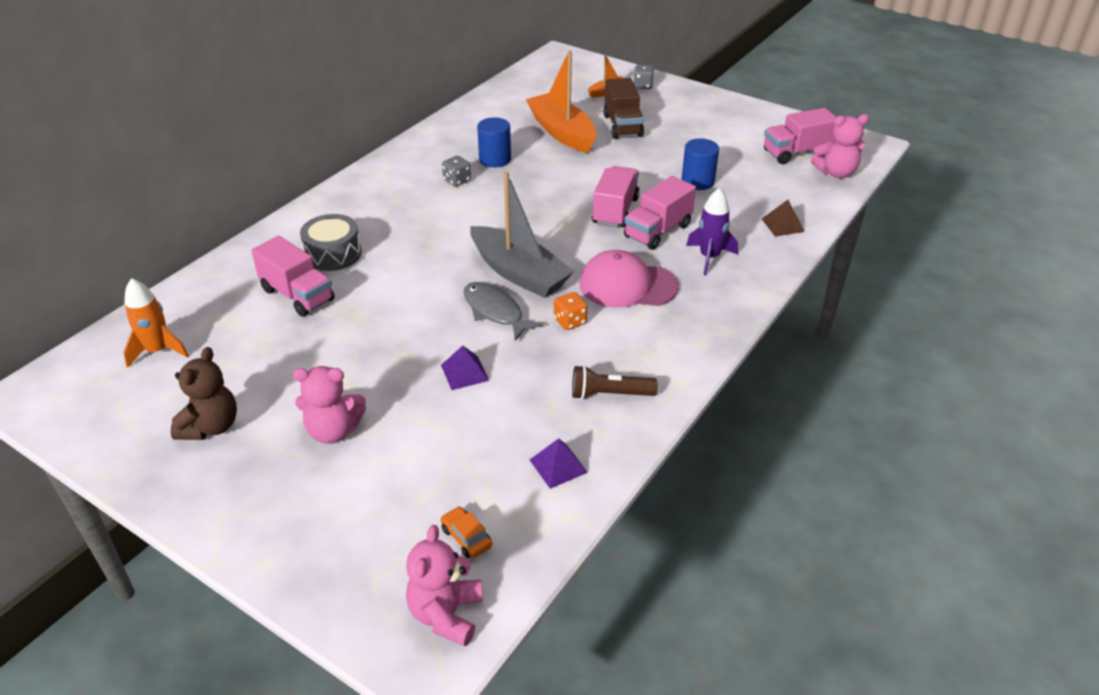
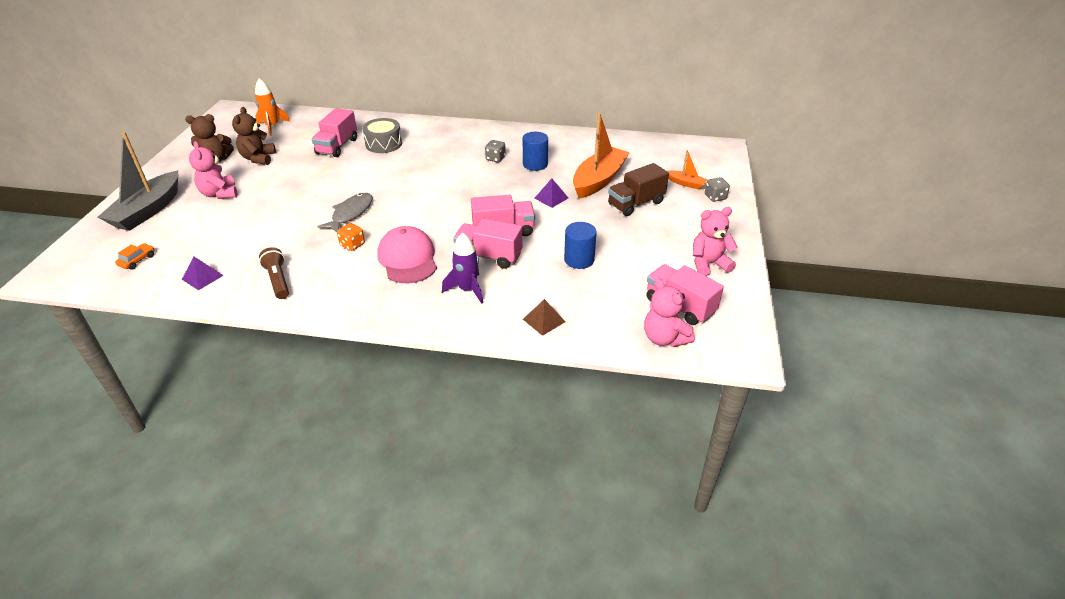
camera: 65 degrees right, 0 degrees up
pink teddy bear [406,525,483,647] -> pink teddy bear moved to [693,207,738,276]
purple pyramid [441,345,489,390] -> purple pyramid moved to [534,179,568,208]
grey boat [470,172,574,298] -> grey boat moved to [98,132,178,231]
none -> brown teddy bear [232,107,276,165]

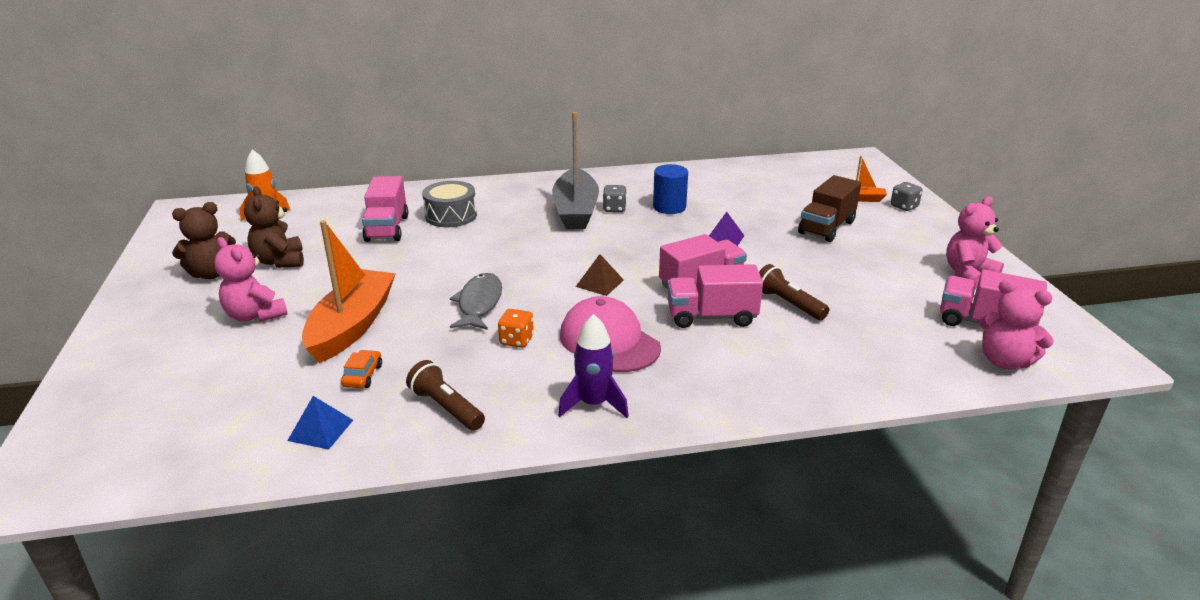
camera: 20 degrees left, 10 degrees down
grey boat [98,132,178,231] -> grey boat moved to [552,112,599,229]
orange car [115,243,155,270] -> orange car moved to [341,350,382,388]
purple pyramid [182,257,224,290] -> blue pyramid [287,396,353,450]
purple rocket [442,233,483,304] -> purple rocket moved to [558,314,629,418]
brown pyramid [523,299,565,336] -> brown pyramid moved to [576,254,624,296]
blue cylinder [564,222,597,269] -> none
orange boat [573,113,630,199] -> orange boat moved to [302,220,396,363]
none -> brown flashlight [759,264,829,320]

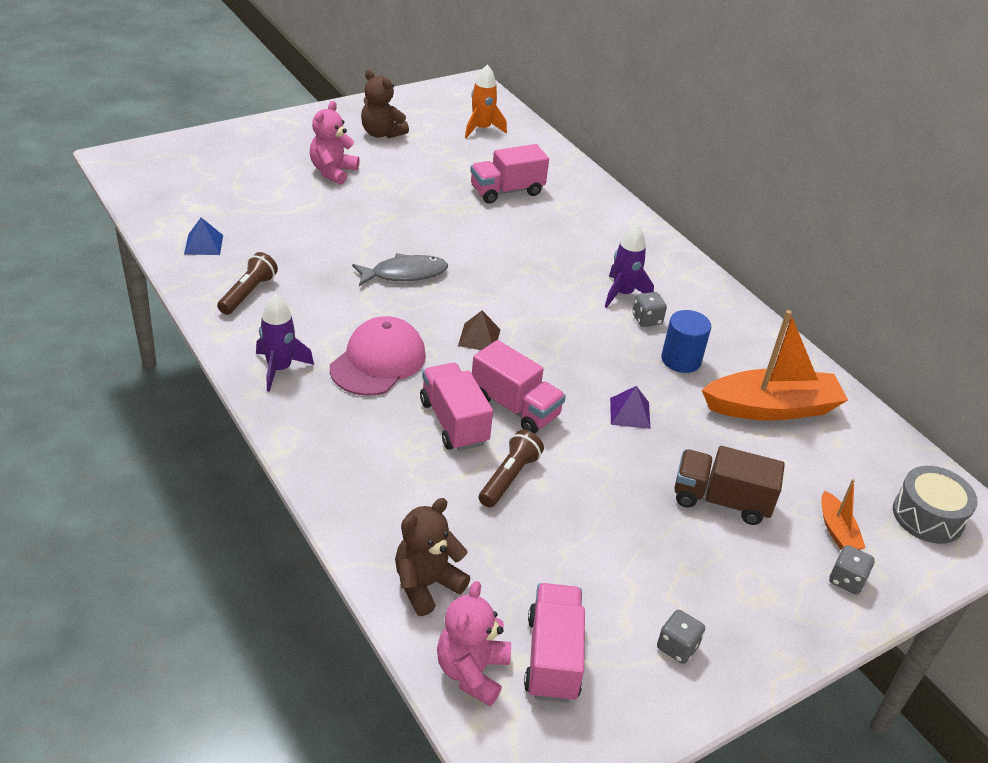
camera: 65 degrees right, 10 degrees up
brown teddy bear [244,186,304,268] -> brown teddy bear moved to [395,498,470,616]
orange boat [302,220,396,363] -> orange boat moved to [702,310,848,421]
orange car [341,350,382,388] -> none
grey drum [422,181,477,227] -> grey drum moved to [893,466,978,544]
orange dice [498,309,534,348] -> none
grey boat [552,112,599,229] -> purple rocket [605,224,654,308]
pink teddy bear [946,196,1004,288] -> grey dice [657,610,705,664]

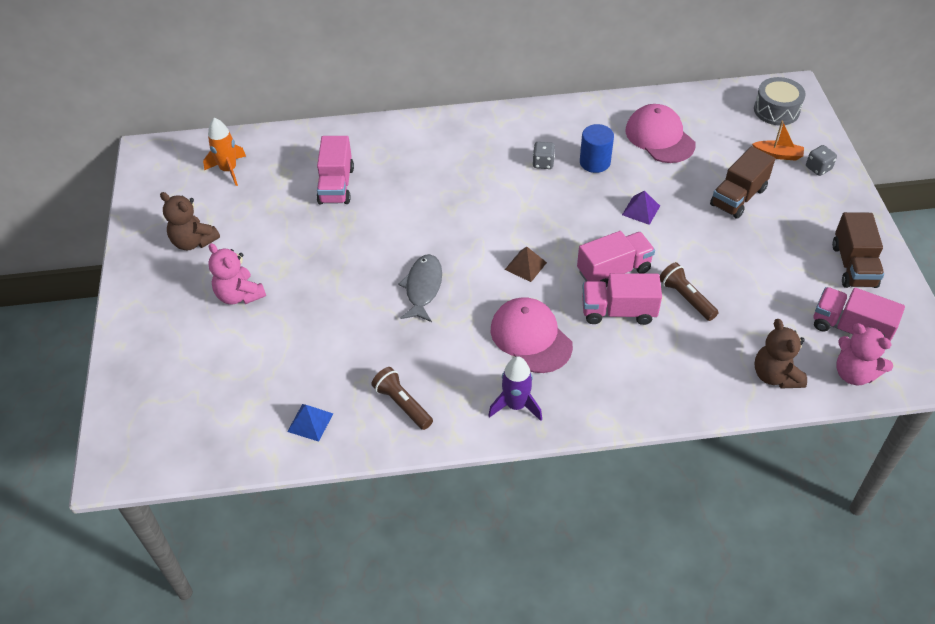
camera: 60 degrees left, 10 degrees up
brown teddy bear [361,70,409,138] -> brown teddy bear turned 60 degrees clockwise [160,192,220,251]
purple rocket [605,224,654,308] -> none
grey dice [657,610,705,664] -> brown truck [832,212,884,288]
orange boat [702,310,848,421] -> pink cap [626,104,696,163]

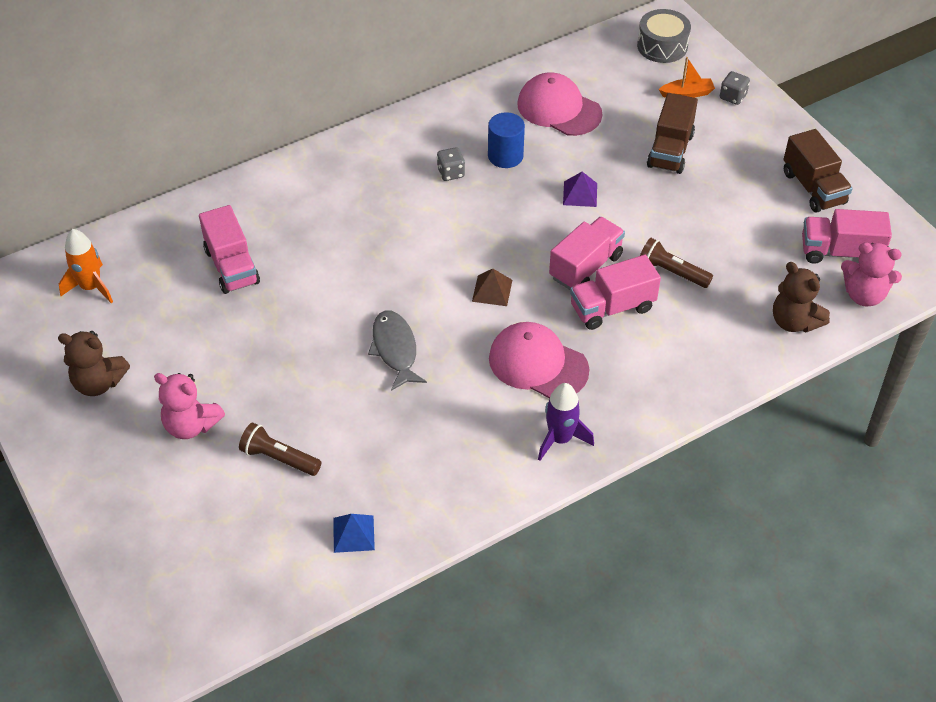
camera: 25 degrees left, 0 degrees up
brown flashlight [371,367,433,430] -> brown flashlight moved to [239,422,321,476]

